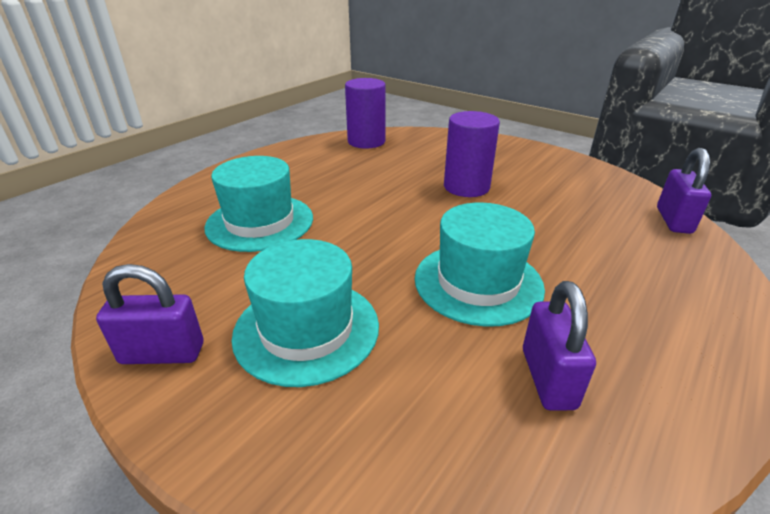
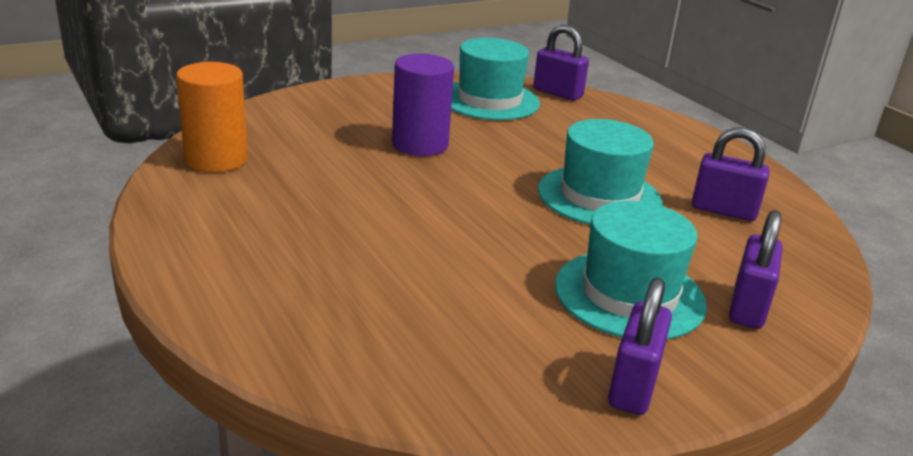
camera: 70 degrees left, 5 degrees down
turquoise hat [204,156,313,252] -> turquoise hat moved to [451,38,540,120]
purple cylinder [345,78,386,149] -> orange cylinder [176,62,248,172]
none -> purple padlock [729,210,783,329]

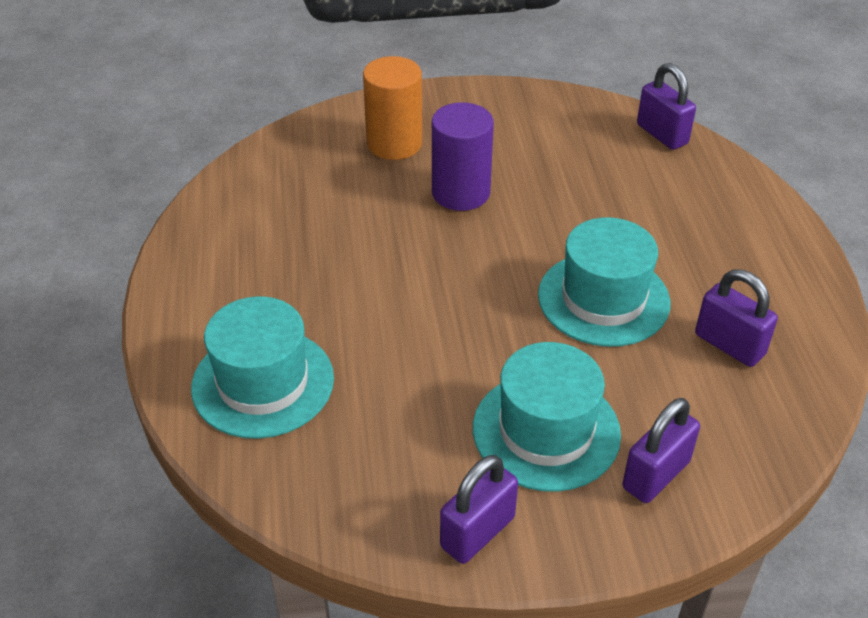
camera: 25 degrees right, 15 degrees up
orange cylinder [176,62,248,172] -> orange cylinder moved to [363,56,422,160]
turquoise hat [451,38,540,120] -> turquoise hat moved to [191,296,334,439]

